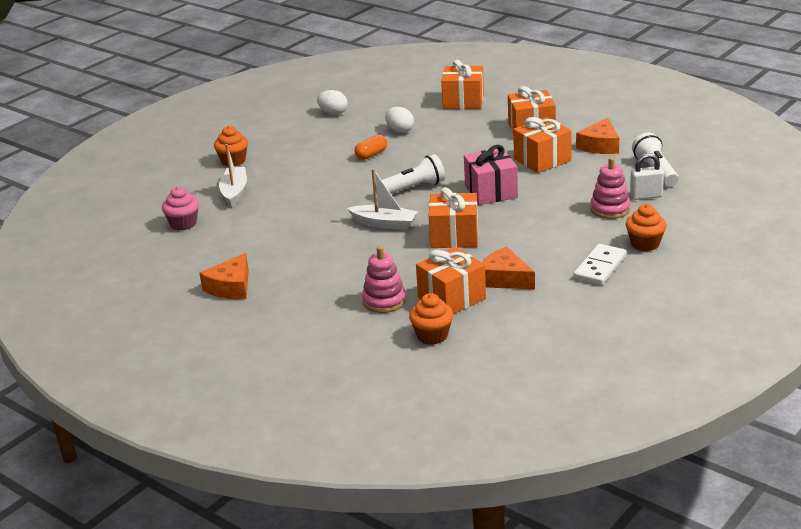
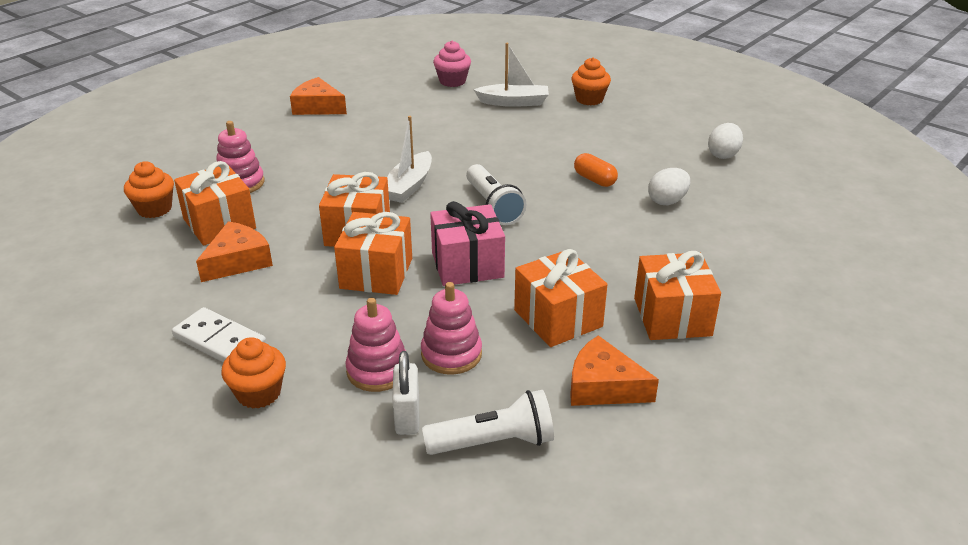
camera: 90 degrees right, 5 degrees up
orange gift [441,60,484,109] -> orange gift moved to [334,212,412,295]
none -> pink stacking toy [421,282,482,375]

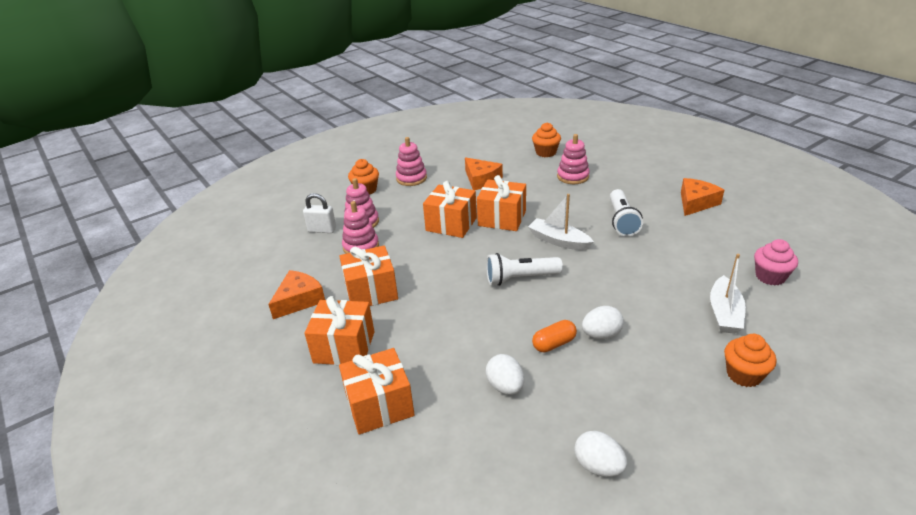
camera: 105 degrees right, 0 degrees up
white domino [172,307,267,362] -> pink stacking toy [396,137,427,186]
orange gift [174,161,256,246] -> orange gift moved to [339,348,415,435]
white flashlight [422,390,554,455] -> white flashlight moved to [610,189,643,236]
pink gift [430,201,505,286] -> none
none -> white egg [582,306,624,339]

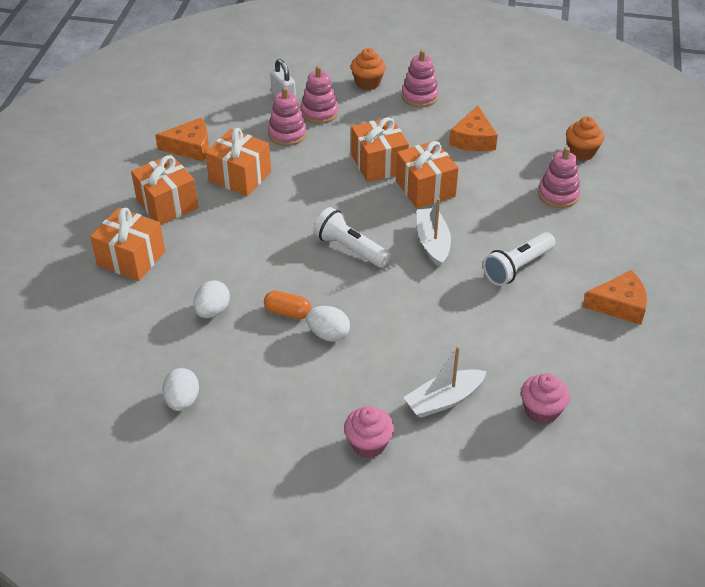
camera: 45 degrees right, 10 degrees up
orange cupcake [724,334,777,387] -> pink cupcake [344,406,394,458]

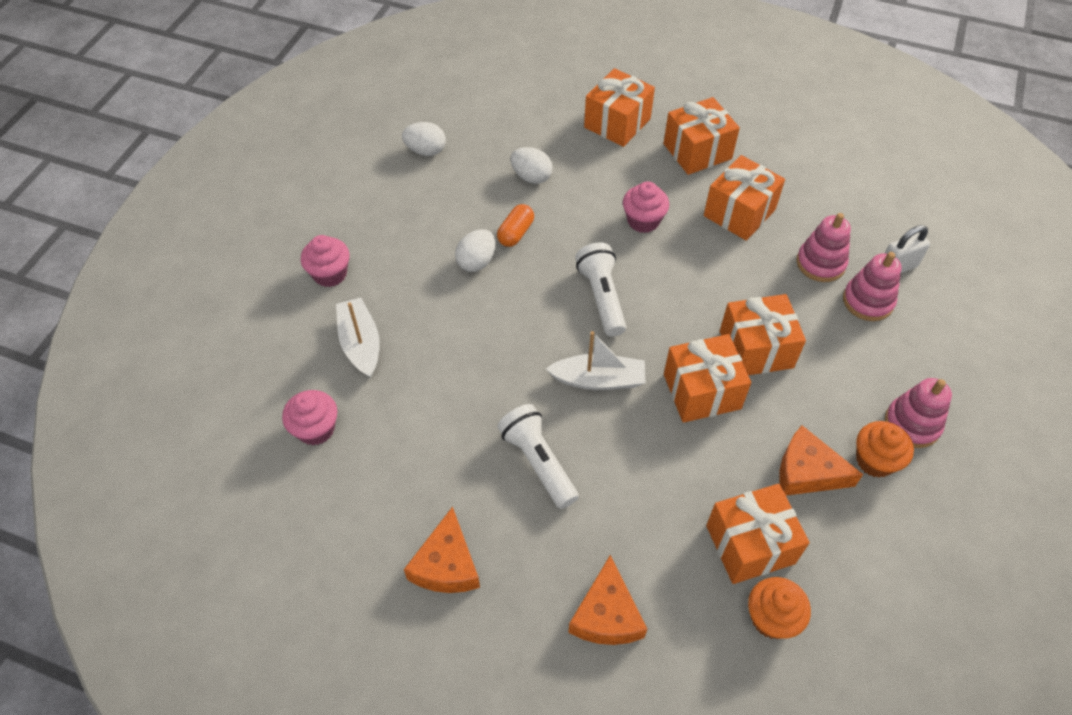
camera: 100 degrees right, 10 degrees up
orange cheese [155,118,209,162] -> orange cheese moved to [568,555,647,645]
white flashlight [313,207,391,268] -> white flashlight turned 60 degrees counterclockwise [575,242,626,337]
orange cupcake [351,48,386,90] -> orange cupcake moved to [856,421,914,478]
pink stacking toy [538,147,580,208] -> none
none -> pink cupcake [623,181,669,233]
none -> orange gift [706,484,810,584]

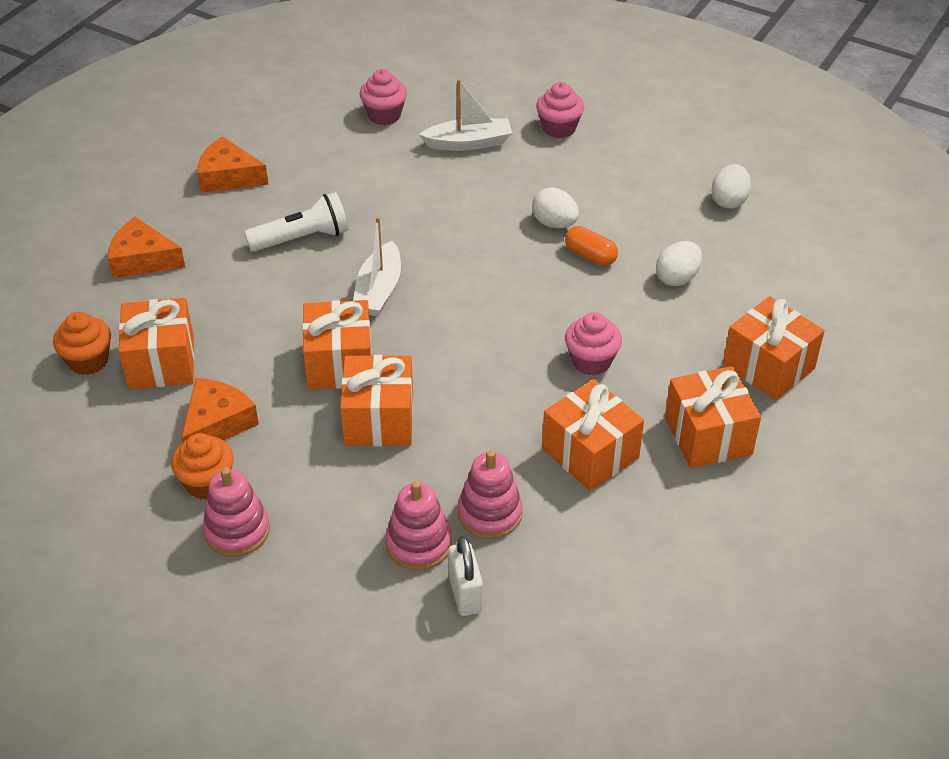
camera: 100 degrees right, 10 degrees down
white flashlight [575,242,626,337] -> none

